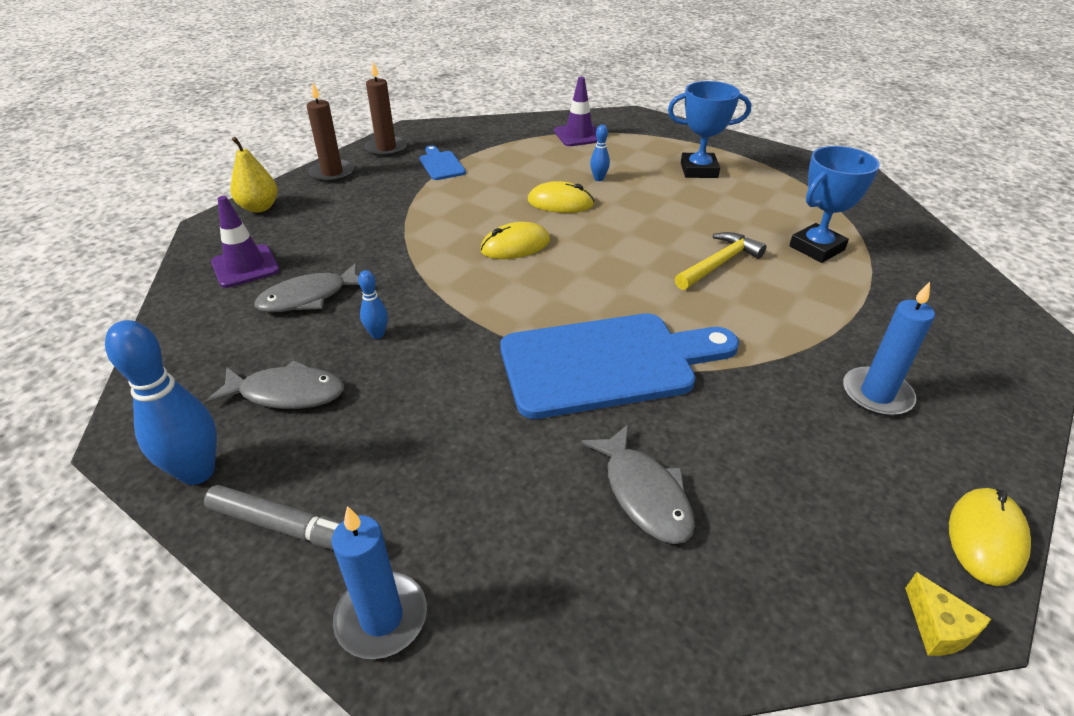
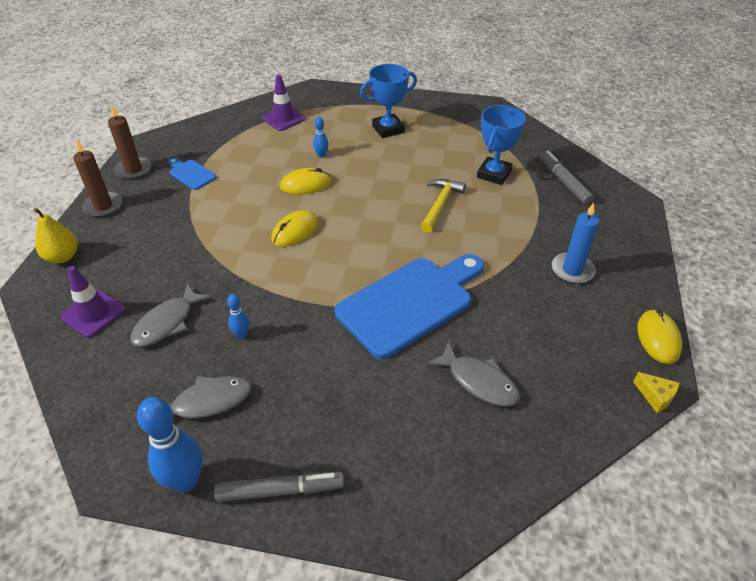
camera: 25 degrees left, 5 degrees up
blue candle [331,506,427,659] -> none
none -> grey marker [540,150,594,205]

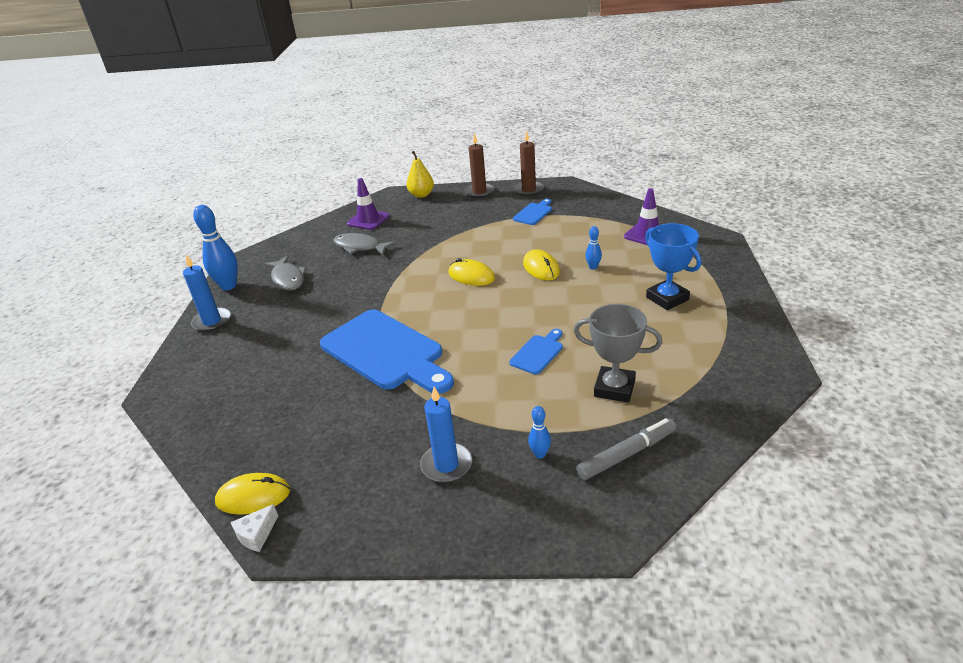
camera: 85 degrees right, 10 degrees down
grey marker [214,472,344,502] -> blue candle [183,255,231,332]
blue bowling pin [227,294,249,339] -> blue bowling pin moved to [528,406,551,459]
yellow hammer [421,179,466,232] -> blue cutting board [509,329,563,375]
grey fish [427,341,520,406] -> none
blue trophy [477,105,526,185] -> grey trophy [574,304,662,403]
yellow cheese [633,372,679,413] -> white cheese [231,504,278,552]
yellow mouse [637,309,682,364] -> yellow mouse moved to [215,473,290,515]

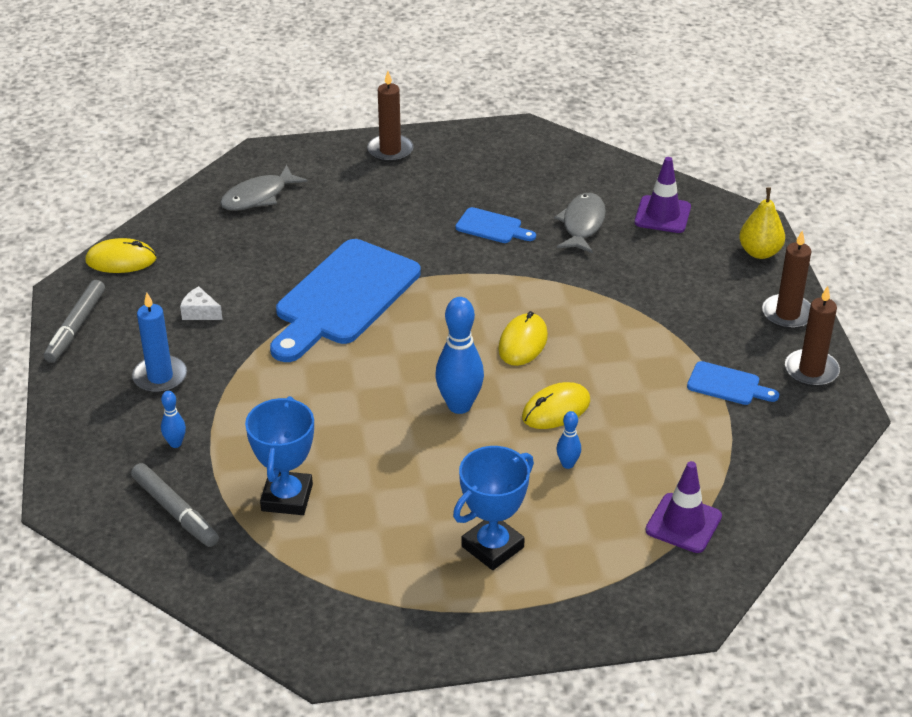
camera: 75 degrees right, 5 degrees up
blue candle [183,255,231,332] -> brown candle [367,71,414,162]
blue bowling pin [193,205,238,290] -> blue bowling pin moved to [435,297,484,414]
yellow mouse [215,473,290,515] -> yellow mouse turned 75 degrees counterclockwise [85,238,156,273]
white cheese [231,504,278,552] -> white cheese moved to [180,286,223,320]
grey fish [264,256,306,290] -> grey fish moved to [220,165,307,211]
blue cutting board [509,329,563,375] -> blue cutting board moved to [456,207,536,243]
grey trophy [574,304,662,403] -> blue trophy [245,396,314,515]
none -> grey marker [44,280,105,363]

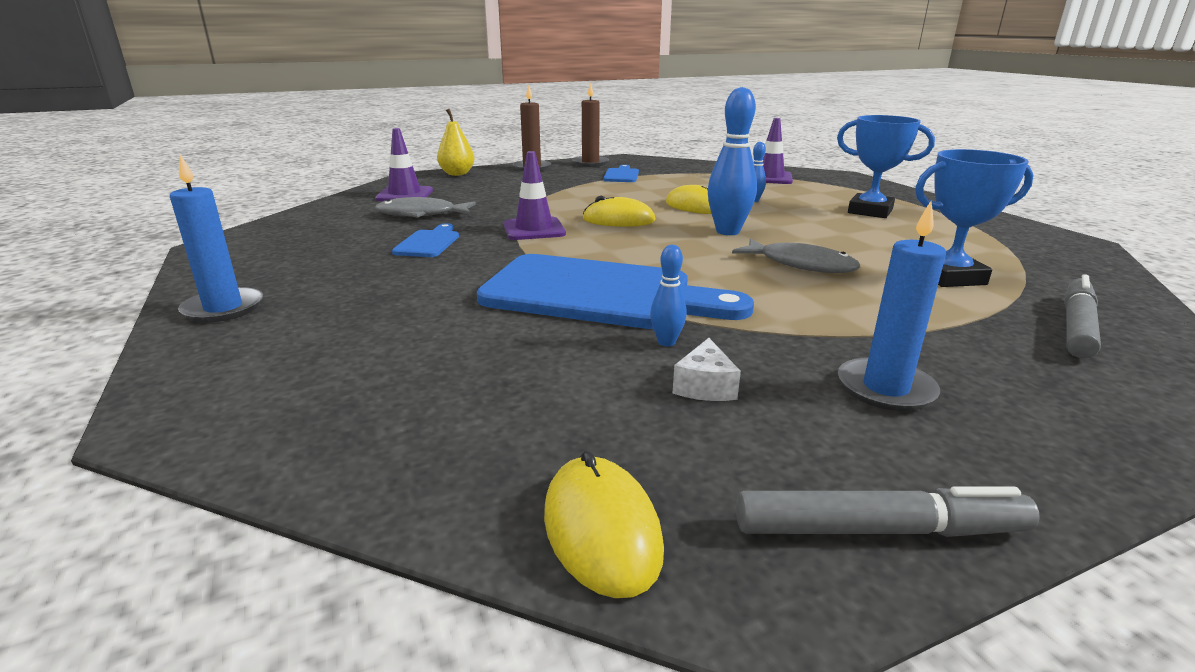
camera: 105 degrees left, 15 degrees down
blue bowling pin [161,391,186,448] -> blue bowling pin moved to [650,245,687,346]
grey fish [220,165,307,211] -> grey fish moved to [732,238,860,273]
brown candle [367,71,414,162] -> blue candle [170,155,263,323]
none -> purple traffic cone [504,151,566,240]

